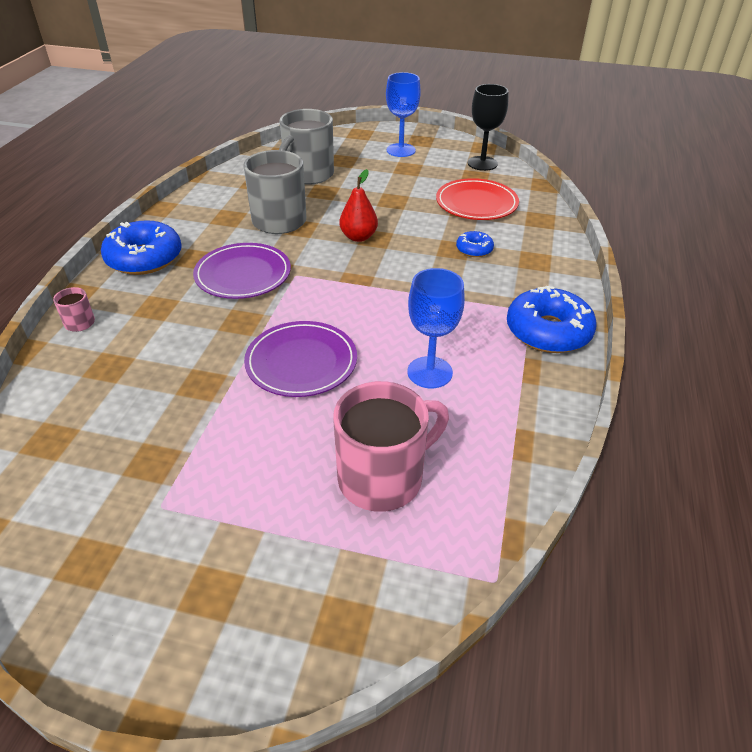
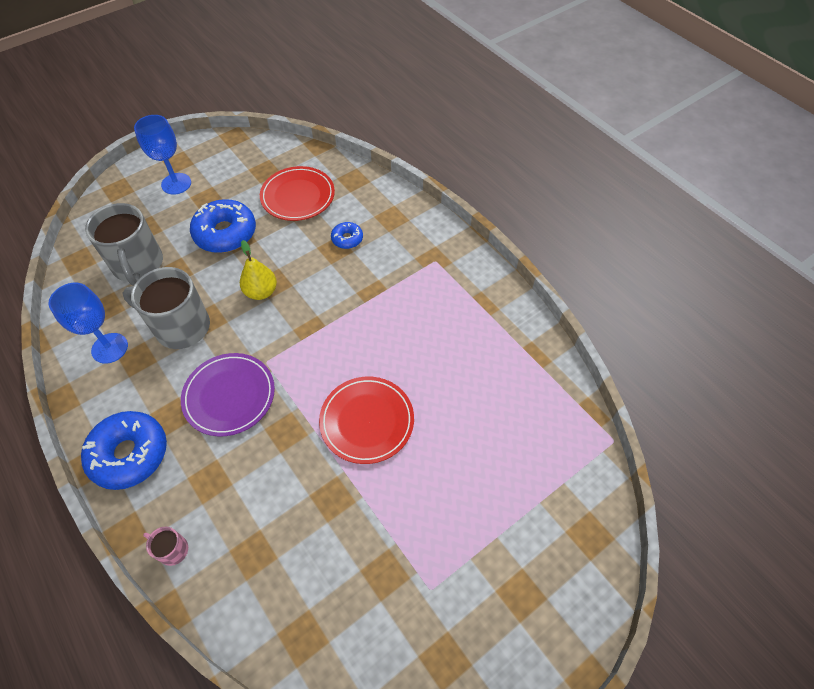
camera: 50 degrees left, 15 degrees up
purple plate [244,321,357,397] -> red plate [319,377,414,464]
pink mug [333,381,449,512] -> none
red pear [339,169,378,242] -> yellow pear [240,240,277,300]
blue goblet [407,268,465,388] -> blue goblet moved to [48,283,128,364]
black goblet [468,84,508,171] -> none
blue donut [507,286,597,353] -> blue donut moved to [190,199,256,253]

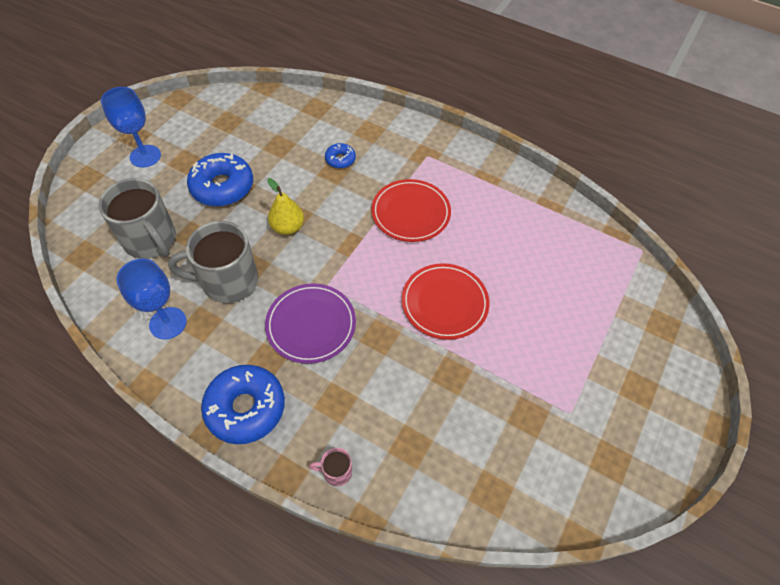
camera: 25 degrees left, 0 degrees up
red plate [260,166,335,221] -> red plate moved to [371,179,451,242]

